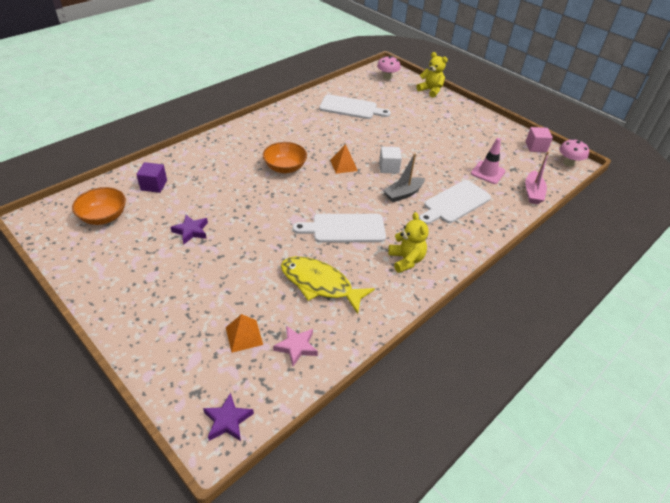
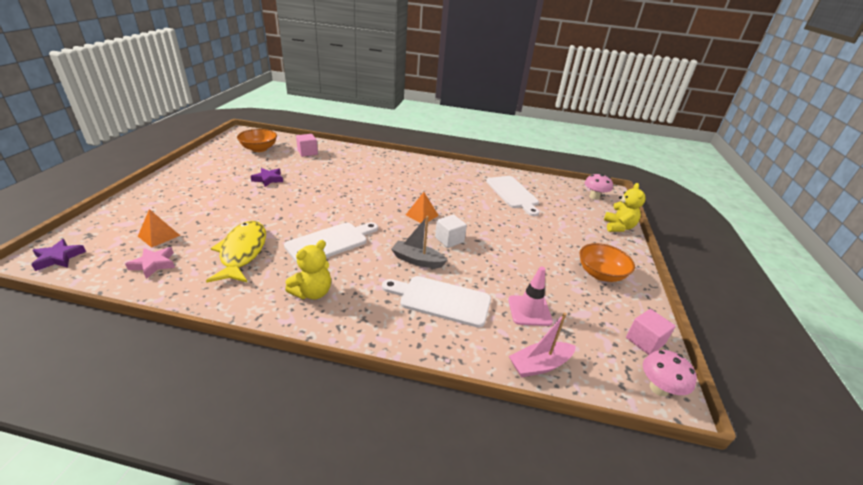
camera: 55 degrees right, 10 degrees down
purple cube [136,162,167,193] -> pink cube [296,134,318,157]
orange bowl [263,142,307,173] -> orange bowl moved to [580,243,635,282]
white cutting board [293,214,386,243] -> white cutting board turned 90 degrees clockwise [284,222,378,263]

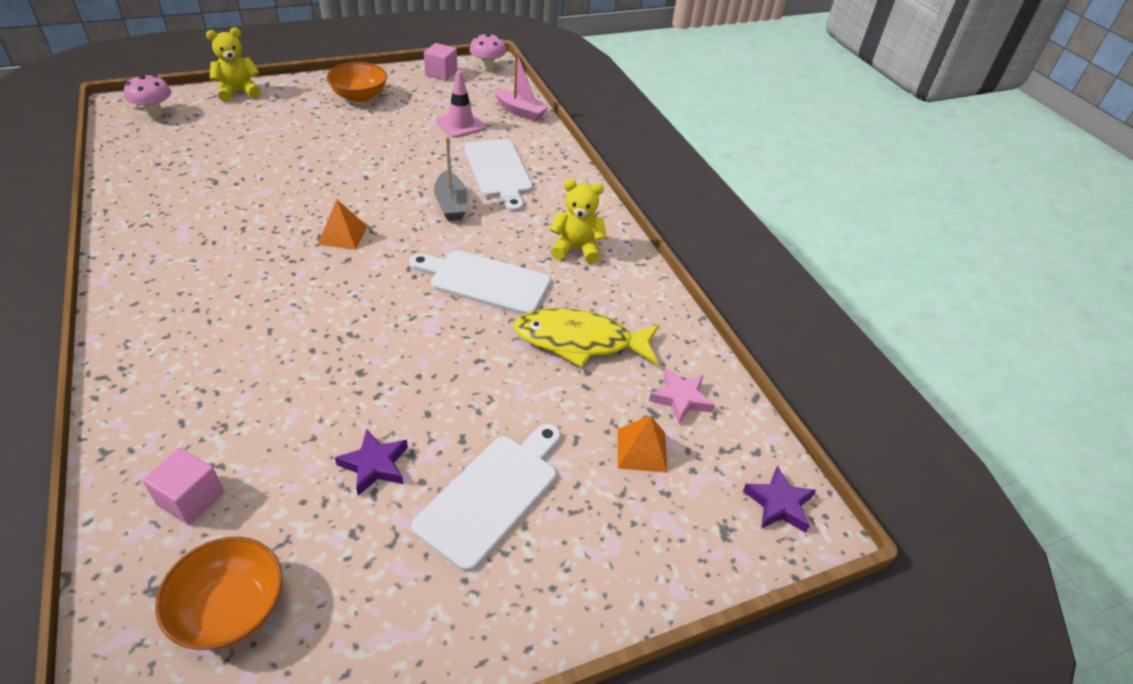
camera: 125 degrees left, 10 degrees up
yellow fish [206,221,266,283] -> yellow fish turned 45 degrees clockwise [514,308,659,367]
white cube [435,214,467,248] -> none
white cutting board [486,176,539,216] -> white cutting board moved to [412,424,561,572]

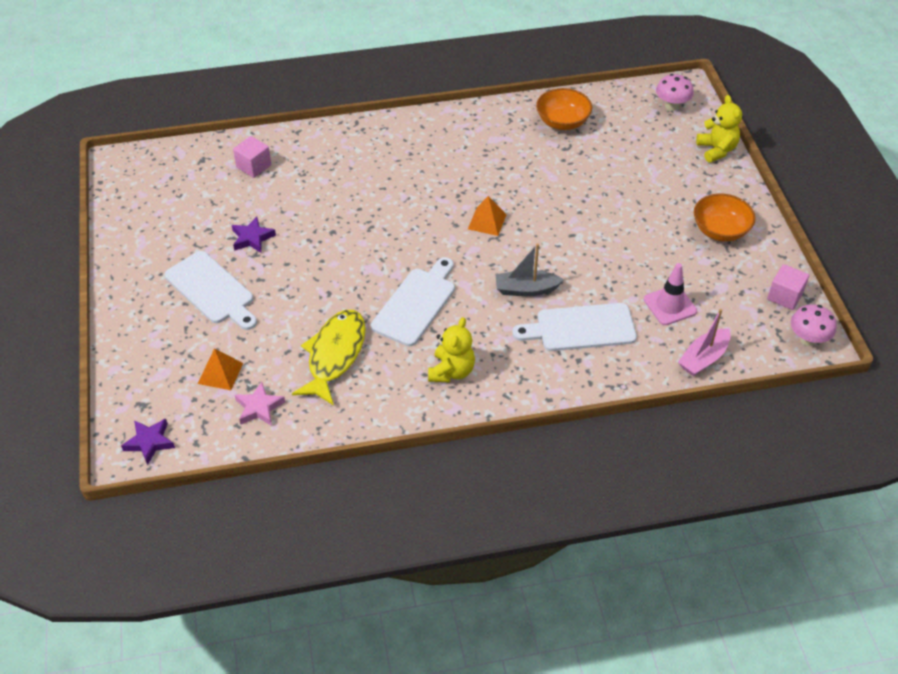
camera: 105 degrees right, 5 degrees up
orange bowl [155,537,283,650] -> orange bowl moved to [536,88,592,130]

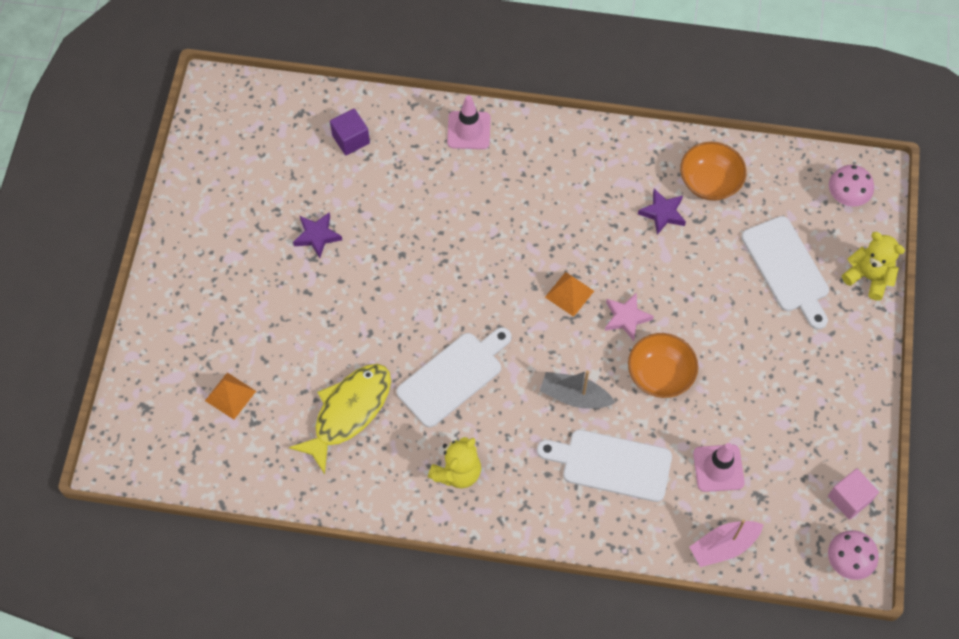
camera: 20 degrees right, 15 degrees up
purple star [121,419,175,465] -> purple star moved to [638,189,686,235]
white cutting board [164,251,257,330] -> white cutting board moved to [741,216,829,330]
pink cube [233,136,271,178] -> purple cube [330,109,370,155]
pink star [235,382,285,426] -> pink star moved to [605,292,654,341]
orange bowl [694,194,755,242] -> orange bowl moved to [628,333,698,398]
yellow teddy bear [696,95,742,163] -> yellow teddy bear turned 60 degrees counterclockwise [842,232,905,301]
none -> pink traffic cone [447,95,491,149]

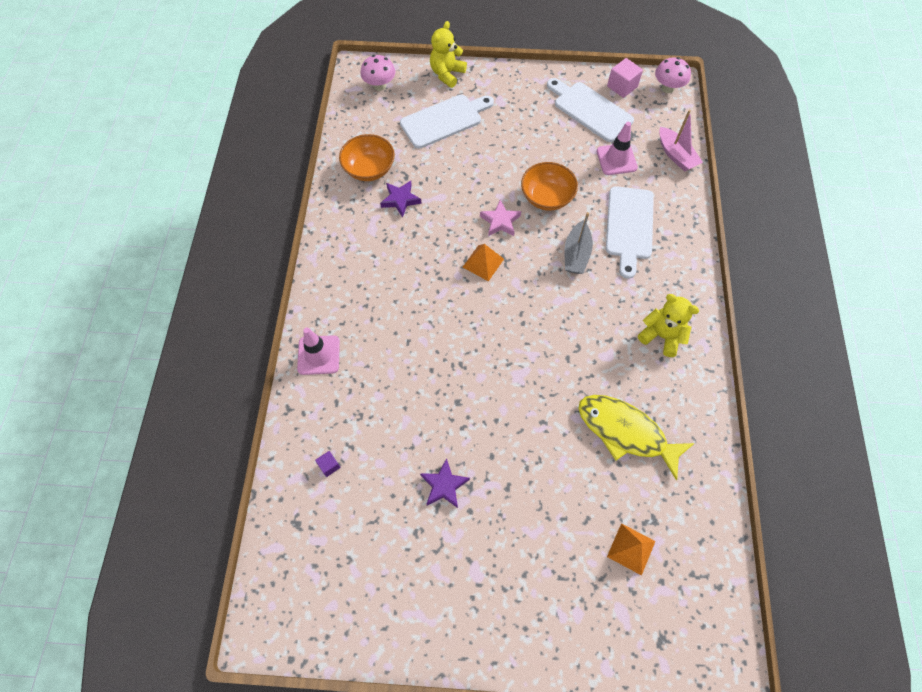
camera: 95 degrees left, 0 degrees up
purple cube [330,109,370,155] -> purple cube [315,451,340,477], size x0.56
white cutting board [396,327,512,427] -> white cutting board moved to [547,78,634,142]

